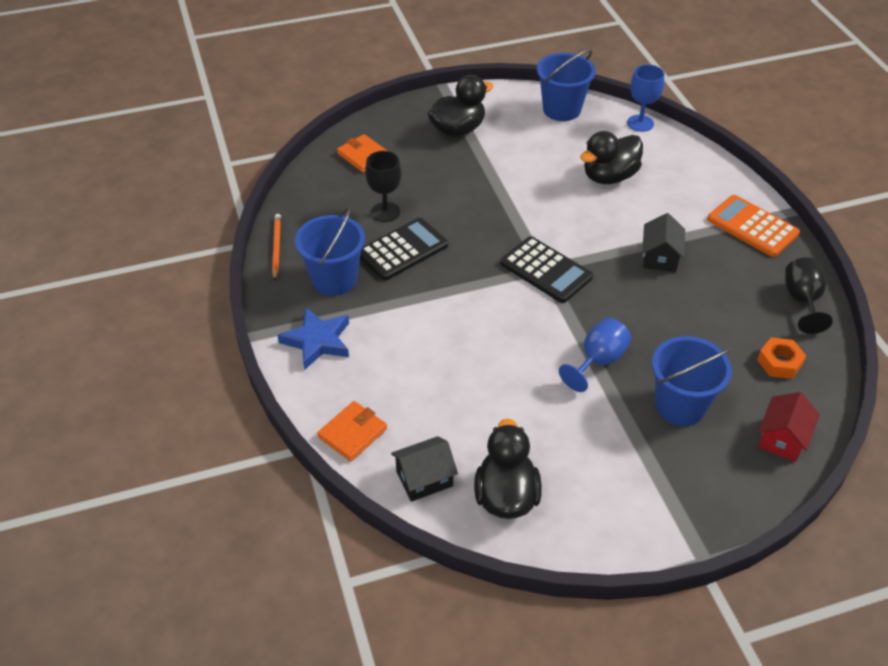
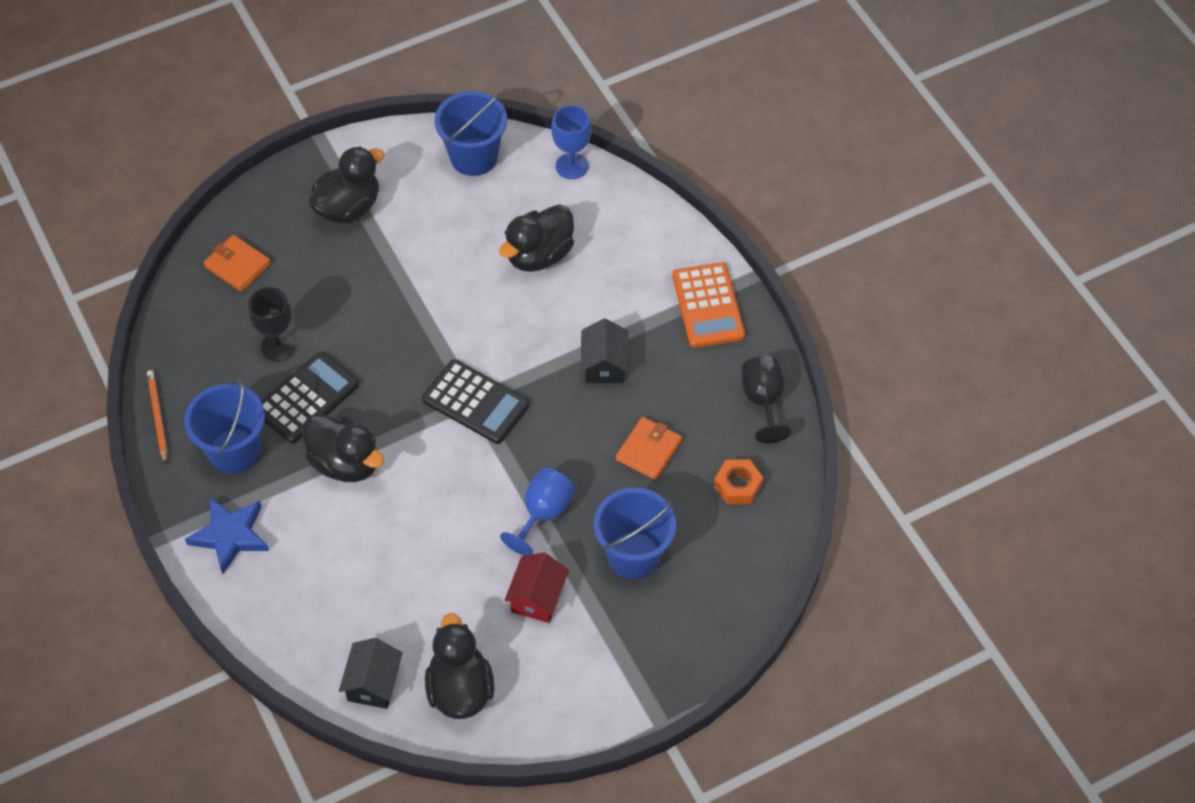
camera: 10 degrees left, 10 degrees up
orange wallet [318,401,387,461] -> orange wallet moved to [616,417,682,480]
black house [391,436,458,502] -> black house turned 45 degrees counterclockwise [339,638,403,709]
orange calculator [707,195,800,257] -> orange calculator turned 135 degrees counterclockwise [672,262,745,348]
red house [758,392,820,462] -> red house moved to [504,552,569,623]
none -> black duck [302,414,384,482]

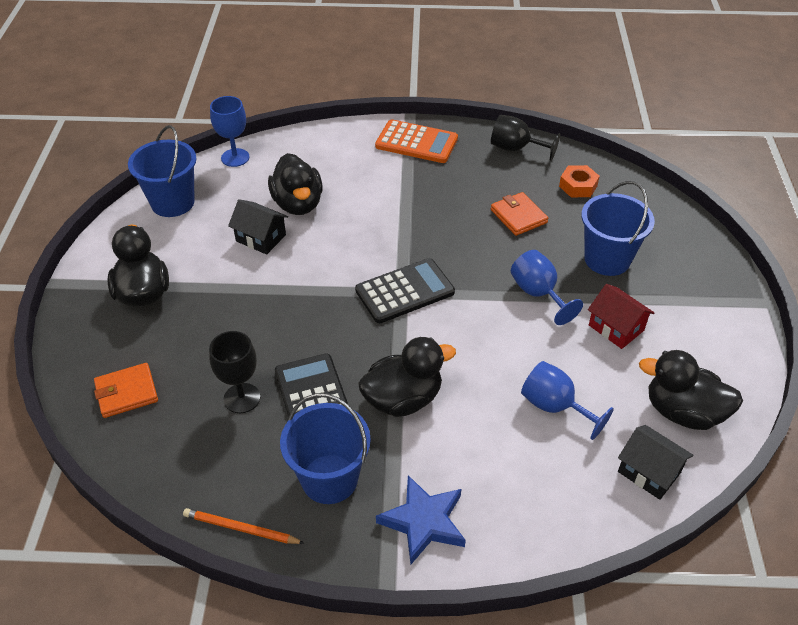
camera: 60 degrees left, 10 degrees down
black house [581,319,628,383] -> black house moved to [228,199,288,255]
none -> blue goblet [521,361,614,440]

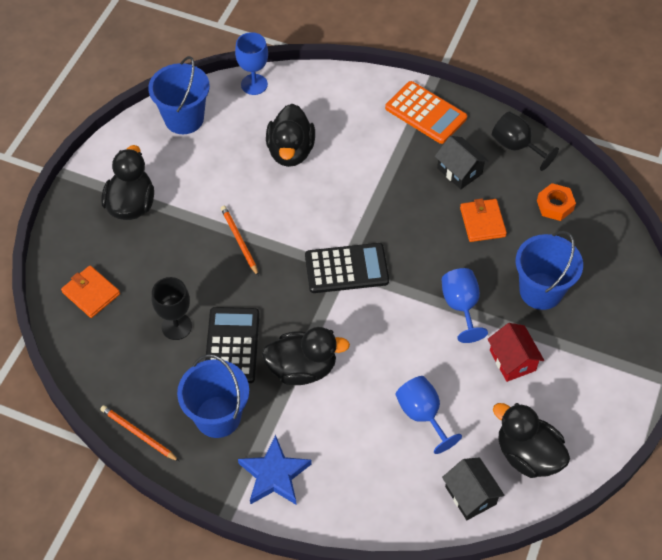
camera: 20 degrees right, 10 degrees up
orange wallet [94,363,158,418] -> orange wallet turned 45 degrees clockwise [61,265,120,318]
black house [228,199,288,255] -> black house moved to [435,136,489,189]
none -> orange pencil [221,206,258,276]

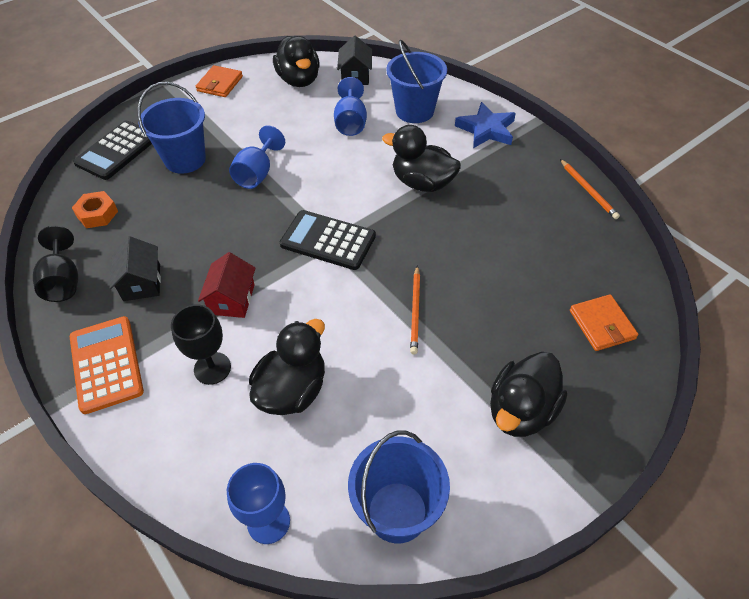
camera: 150 degrees left, 5 degrees down
black goblet [152,277,192,340] -> black goblet moved to [171,304,231,385]
blue bucket [177,354,249,438] -> blue bucket moved to [386,40,447,123]
black calculator [205,307,260,383] -> black calculator moved to [73,121,152,180]
orange wallet [460,198,507,242] -> orange wallet moved to [196,65,243,97]
red house [487,323,544,382] -> red house moved to [198,252,256,318]

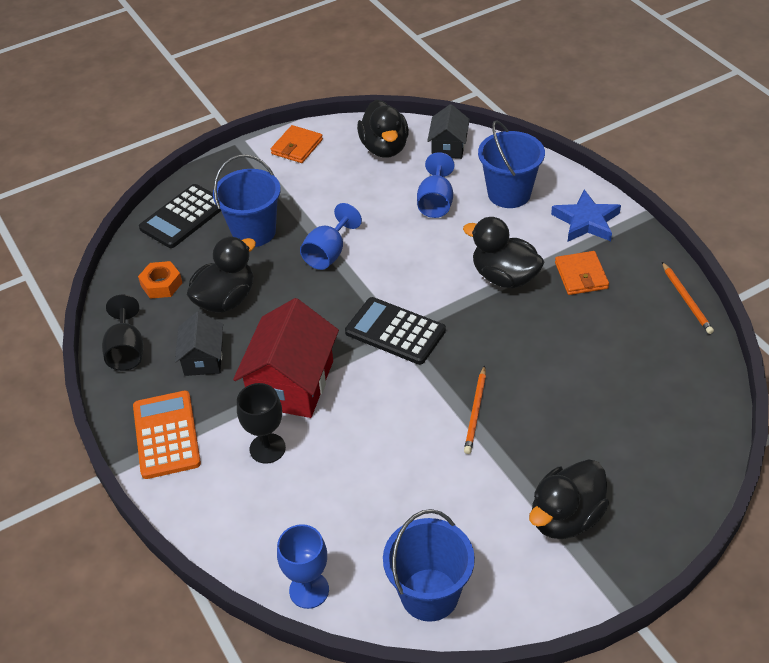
camera: 10 degrees right, 5 degrees down
red house [198,252,256,318] -> red house [233,298,339,418], size x1.77
black duck [249,319,325,415] -> black duck moved to [187,237,256,313]
orange wallet [570,295,638,351] -> orange wallet moved to [555,251,609,295]

